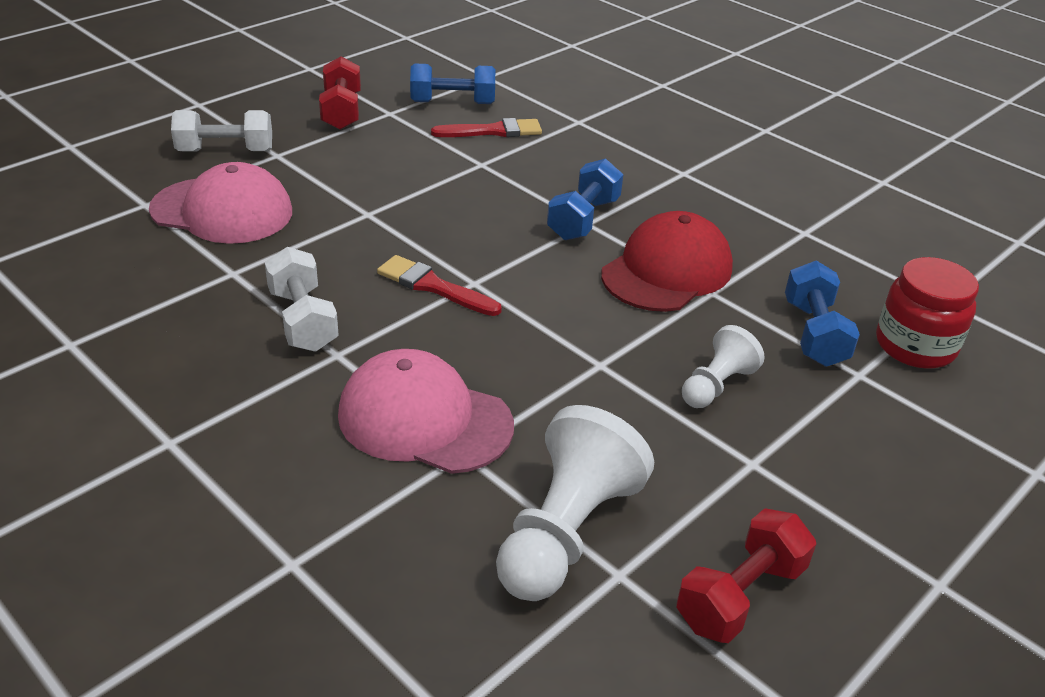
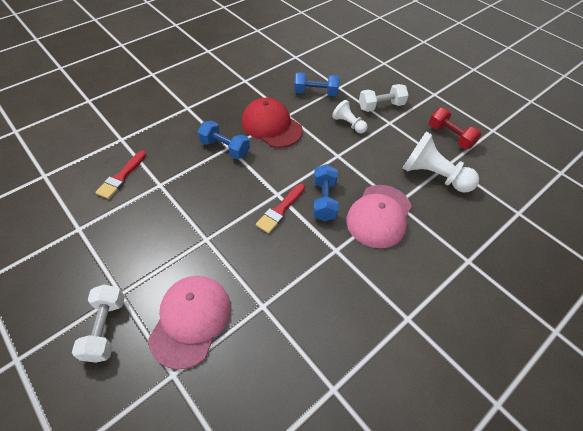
camera: 85 degrees left, 15 degrees up
white dumbbell [265,247,339,352] -> white dumbbell moved to [359,84,409,112]
red dumbbell [319,56,361,130] -> none
blue dumbbell [410,64,495,104] -> blue dumbbell moved to [313,164,339,221]
red brush [431,118,542,137] -> red brush turned 150 degrees counterclockwise [95,150,146,199]
red jar [876,257,979,369] -> none

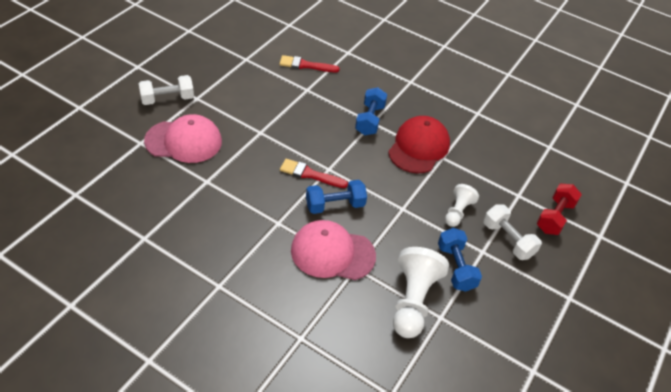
camera: 70 degrees right, 5 degrees down
blue dumbbell [294,72,340,96] -> blue dumbbell moved to [438,228,482,292]
red dumbbell [429,107,482,149] -> red dumbbell moved to [537,184,582,235]

